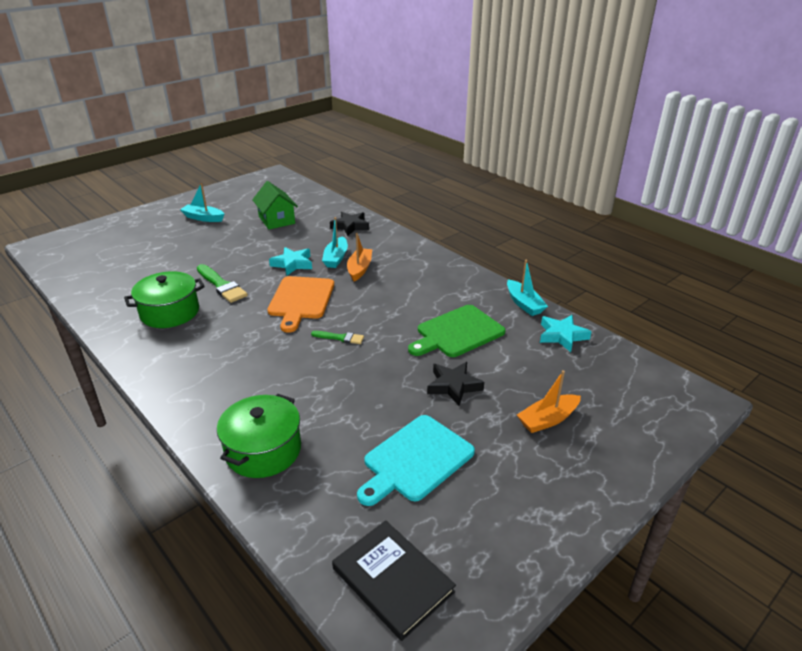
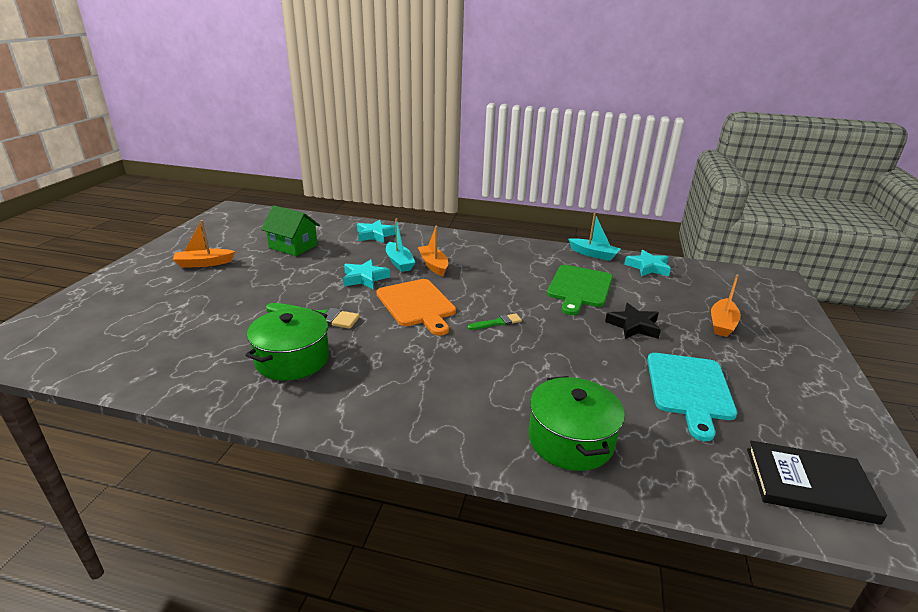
camera: 35 degrees left, 5 degrees down
turquoise boat [180,183,224,222] -> orange boat [172,220,235,268]
black star [330,212,369,236] -> turquoise star [357,220,396,243]

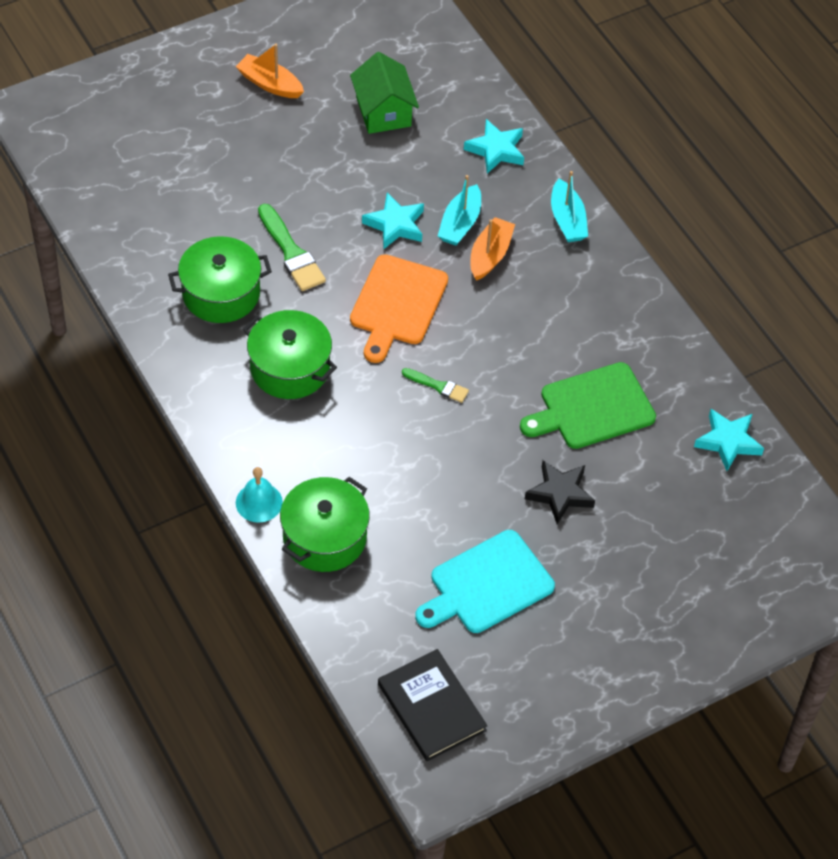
camera: 45 degrees right, 25 degrees up
turquoise boat [568,213,620,261] -> turquoise boat moved to [551,171,588,242]
orange boat [711,274,741,337] -> none
none -> turquoise bell [236,467,283,523]
none -> green pot [243,310,337,399]

